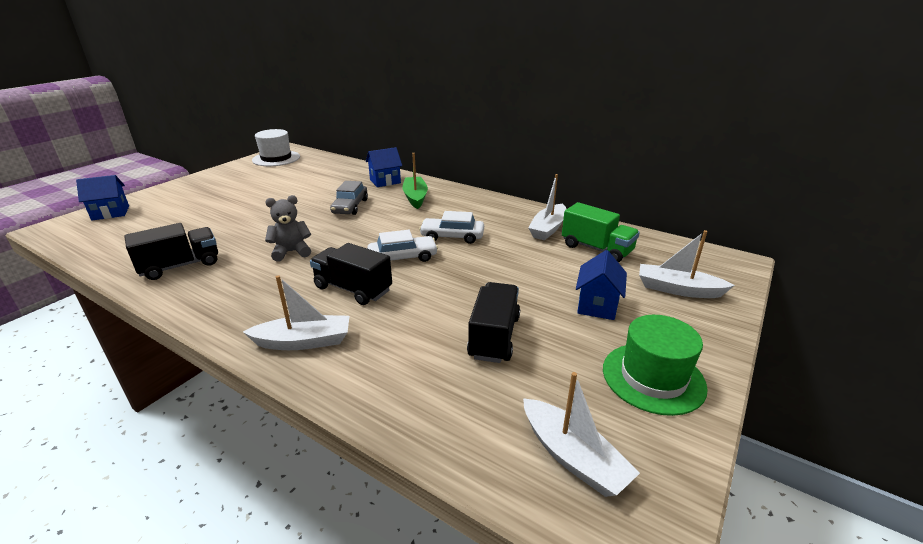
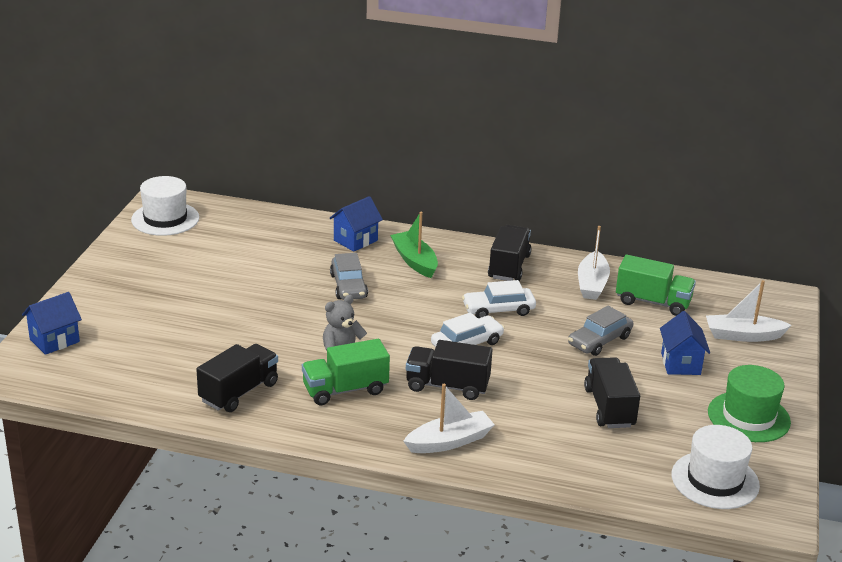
camera: 20 degrees left, 0 degrees up
white boat [523,372,640,497] -> white hat [672,425,760,509]
none -> green truck [302,339,390,405]
none -> black truck [488,225,531,281]
none -> grey car [568,306,633,356]

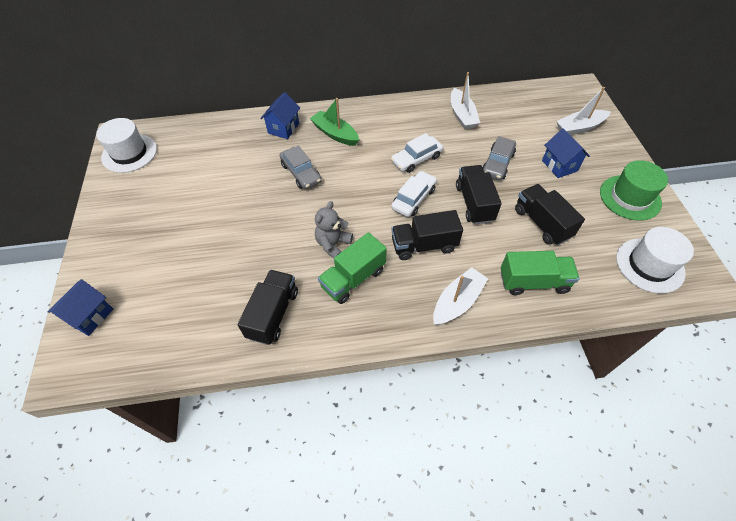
camera: 20 degrees left, 25 degrees up
black truck [488,225,531,281] -> black truck moved to [456,165,502,224]
green truck [616,255,696,316] -> green truck moved to [501,251,580,295]

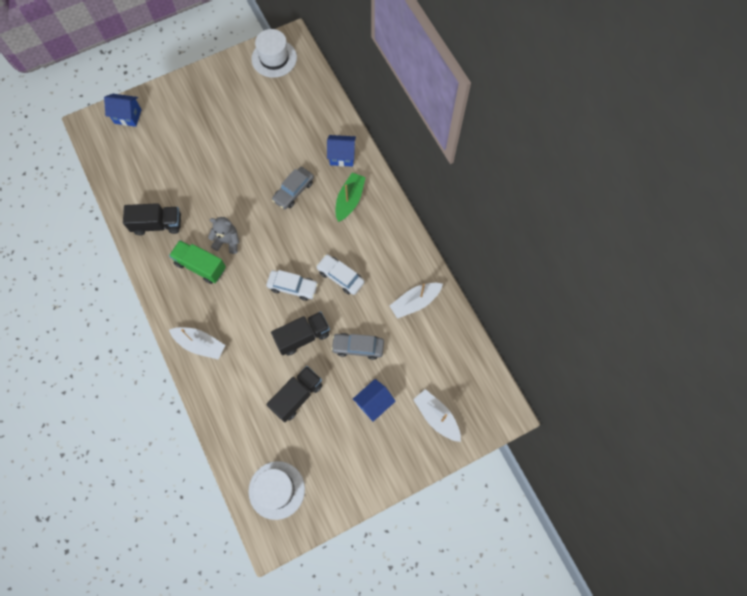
camera: 70 degrees right, 15 degrees up
black truck [391,210,463,260] -> none
green truck [501,251,580,295] -> none
green hat [600,160,668,221] -> none

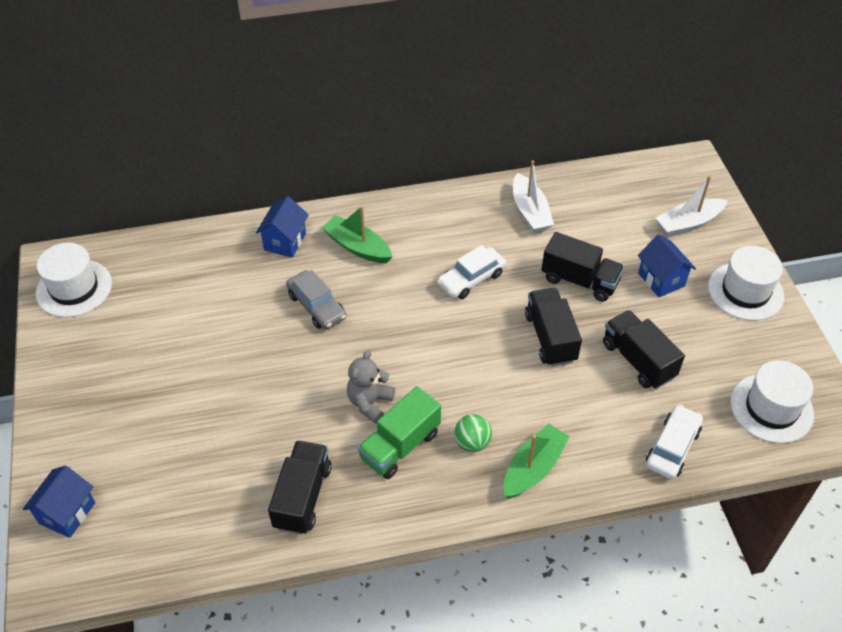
camera: 75 degrees left, 20 degrees down
white boat [169,327,225,359] -> green boat [504,423,570,498]
white car [266,270,318,301] -> white car moved to [646,405,703,479]
grey car [331,333,384,360] -> black truck [541,232,624,302]
none -> green ball [454,414,492,452]
none -> white hat [708,246,784,321]

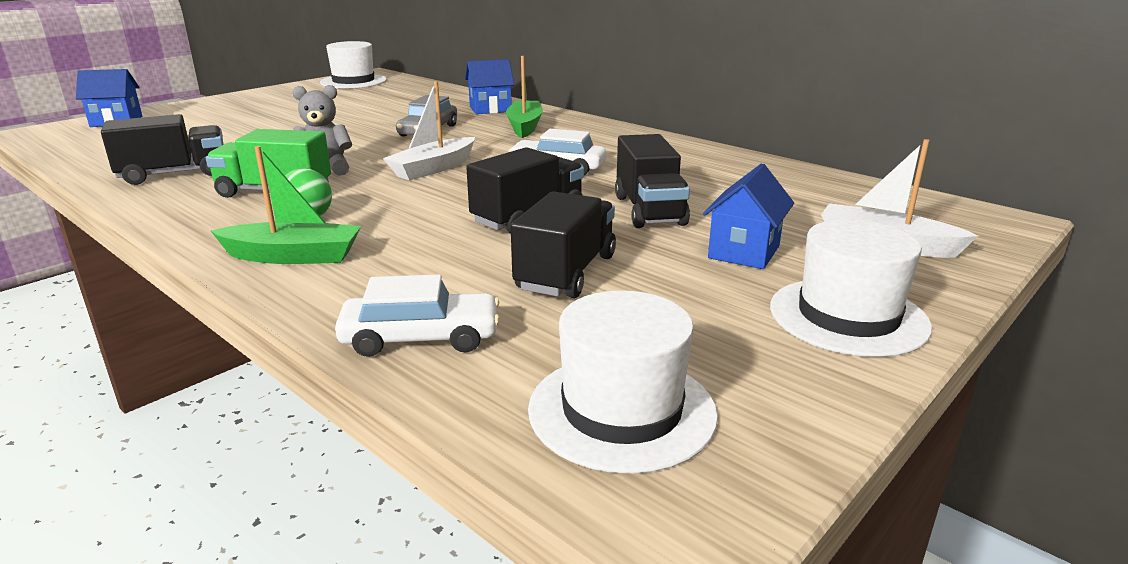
camera: 55 degrees right, 25 degrees down
white boat [513,160,554,232] -> white boat moved to [383,81,475,180]

